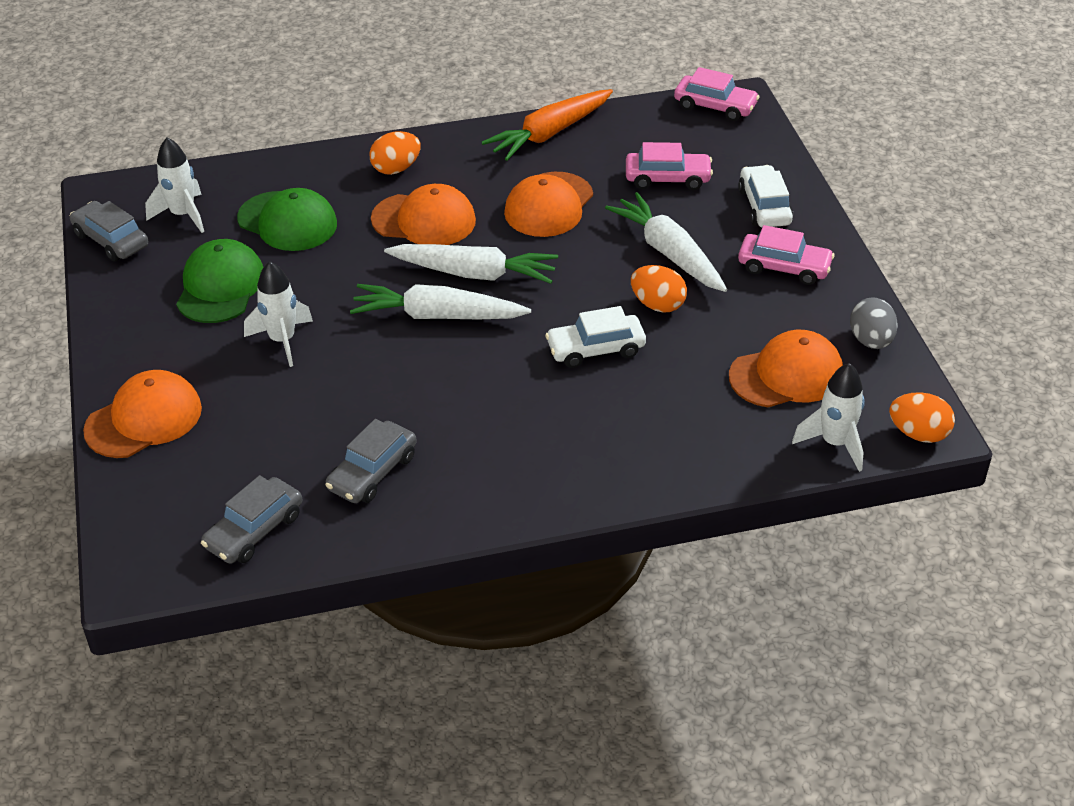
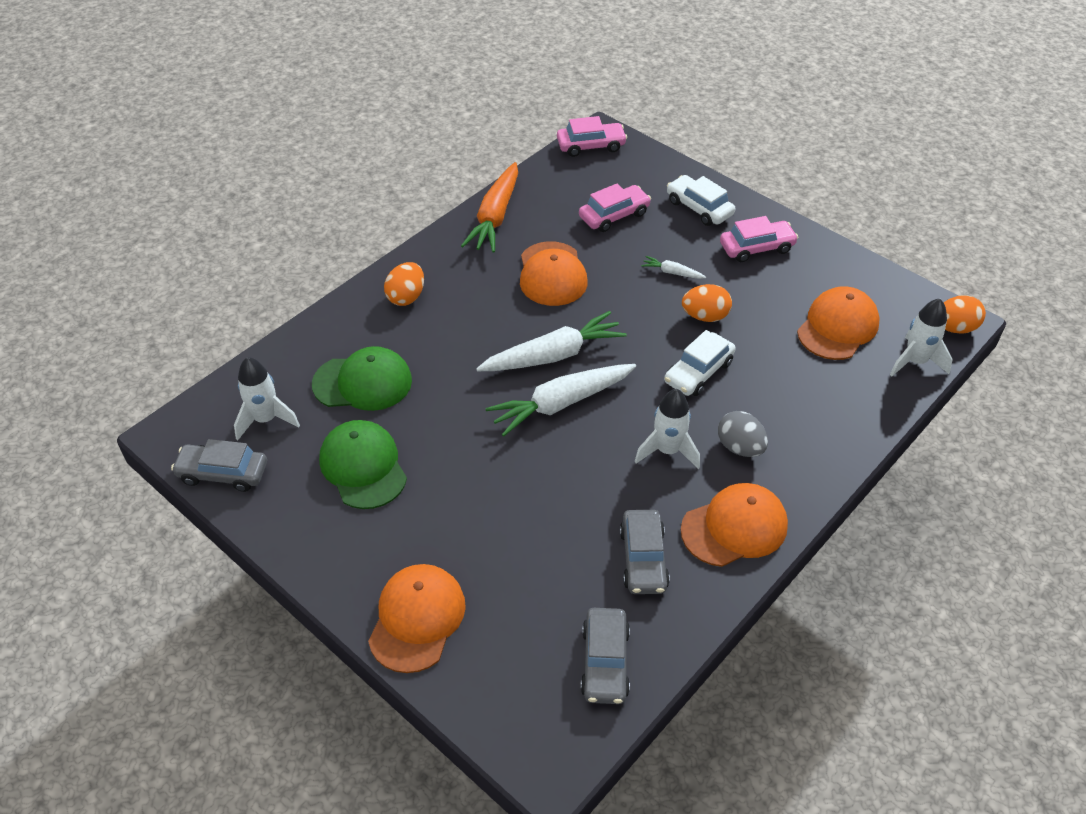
camera: 35 degrees left, 5 degrees up
white rocket [244,261,313,367] -> white rocket moved to [635,389,700,469]
orange cap [371,184,476,245] -> orange cap moved to [681,483,788,567]
white carrot [605,192,727,292] -> white carrot [641,256,706,279], size x0.45
grey egg [850,297,898,349] -> grey egg moved to [718,411,768,457]

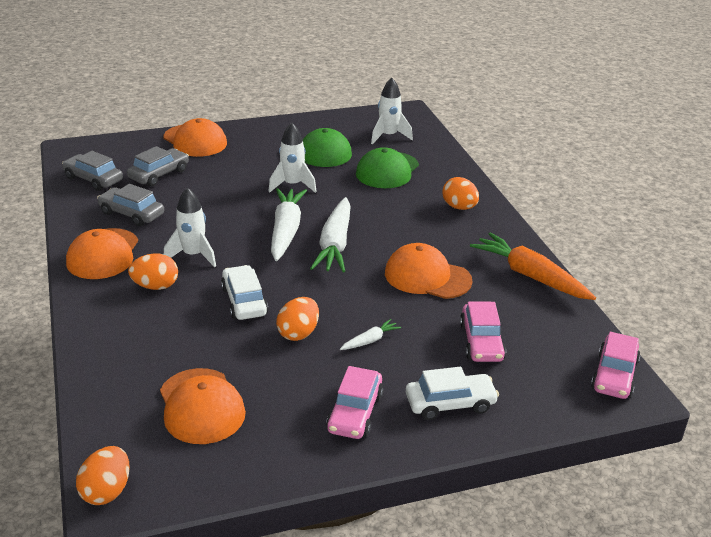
camera: 120 degrees right, 15 degrees down
grey car [171,439,267,492] -> grey car moved to [127,146,189,186]
grey egg [718,411,768,457] -> orange egg [128,253,178,290]
white rocket [890,298,953,376] -> white rocket moved to [268,123,317,193]

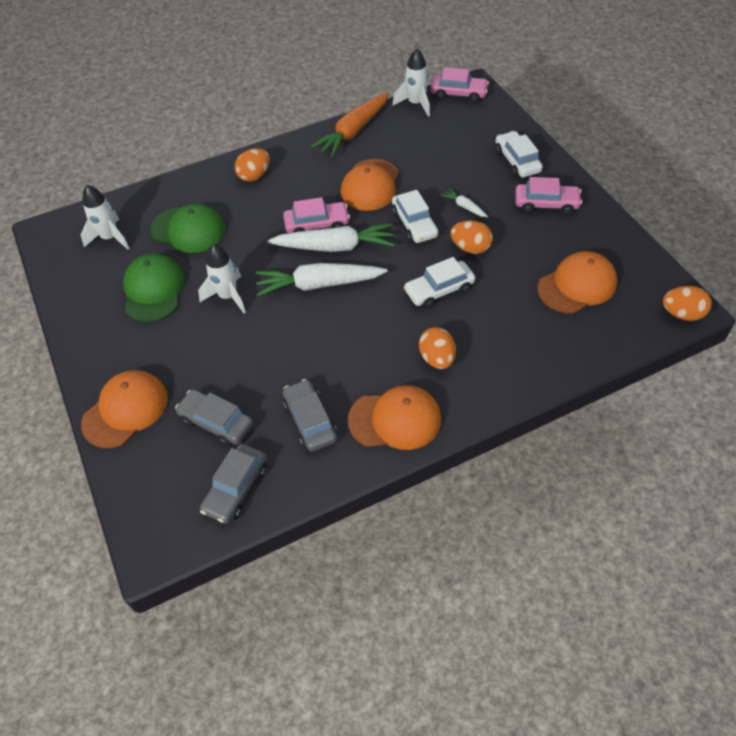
camera: 95 degrees left, 20 degrees up
grey car [97,184,164,226] -> grey car turned 135 degrees clockwise [283,379,337,452]
white rocket [164,187,216,267] -> white rocket moved to [392,48,430,117]
pink car [460,302,506,362] -> pink car moved to [283,197,350,233]
none -> white car [392,190,438,243]

